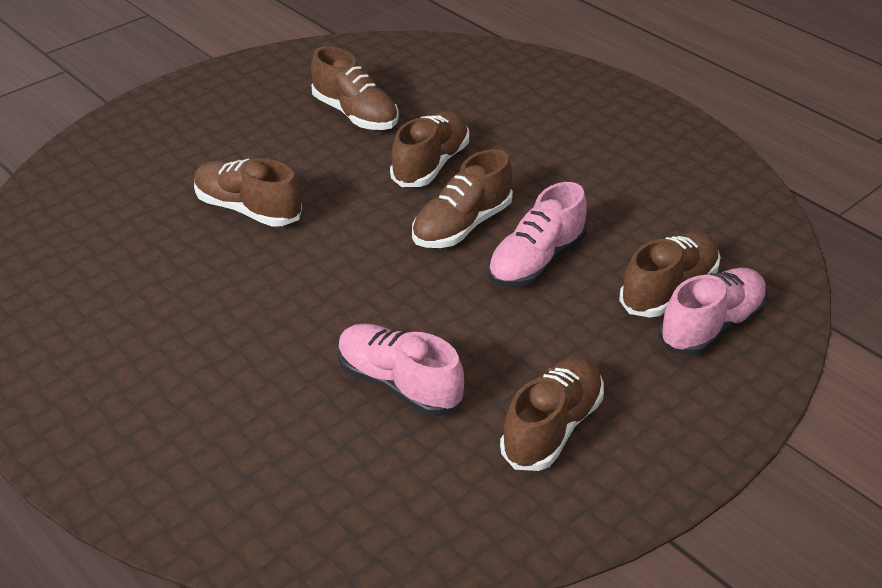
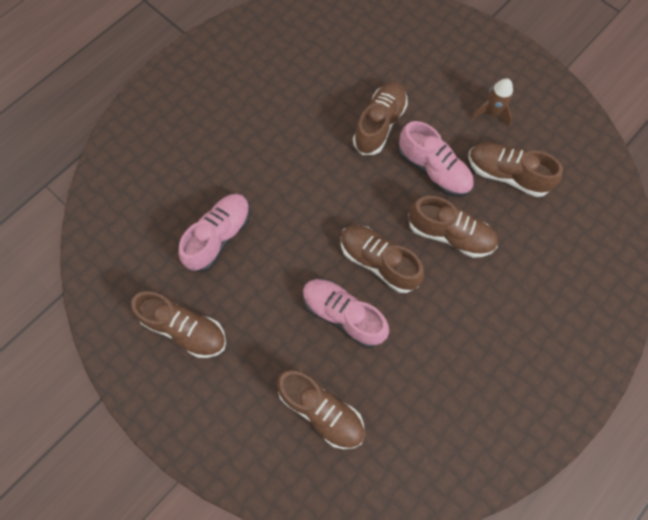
camera: 85 degrees right, 30 degrees up
brown shoe [311,46,399,130] -> brown shoe turned 75 degrees clockwise [468,142,563,197]
pink shoe [659,268,767,356] -> pink shoe moved to [398,121,474,197]
none -> brown rocket [471,78,513,127]

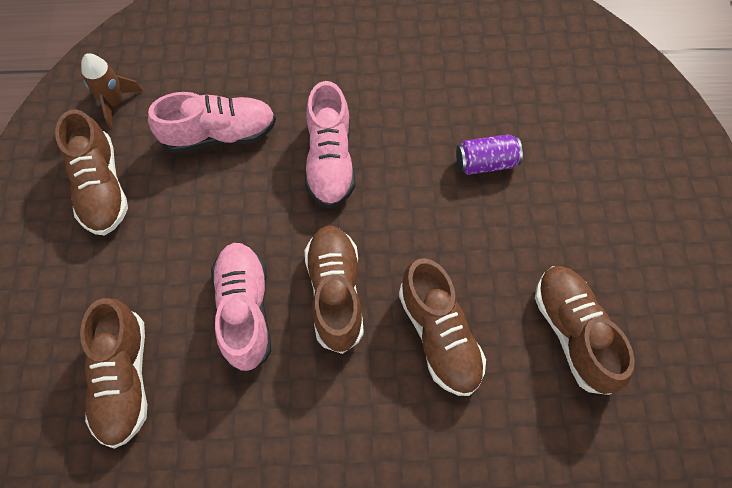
camera: 45 degrees right, 5 degrees down
brown shoe [353,82,408,155] -> purple can [456,134,523,175]
pink shoe [398,121,474,197] -> pink shoe moved to [305,81,355,208]
brown rocket [471,78,513,127] -> brown rocket moved to [81,53,143,128]

